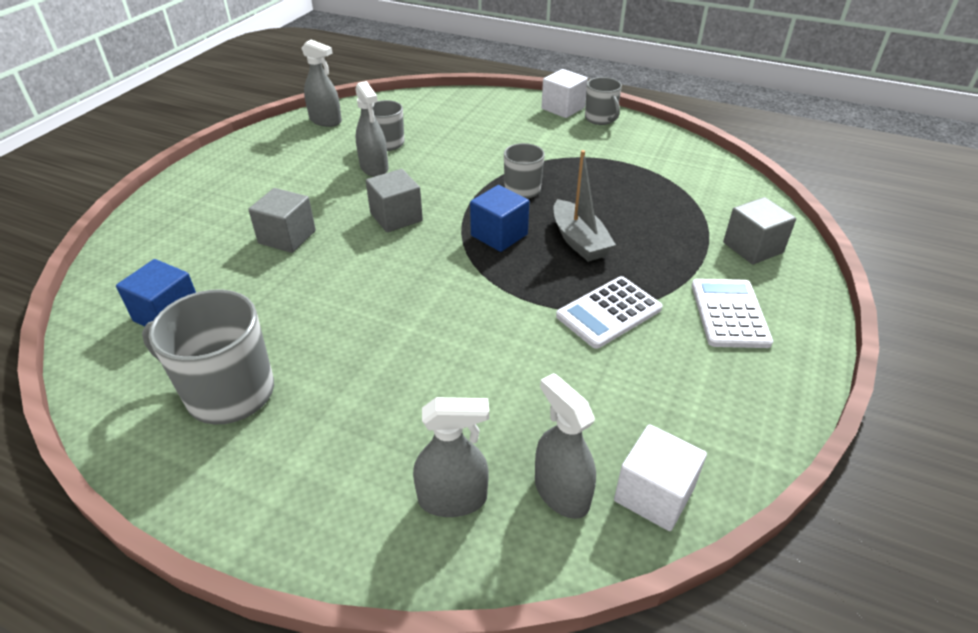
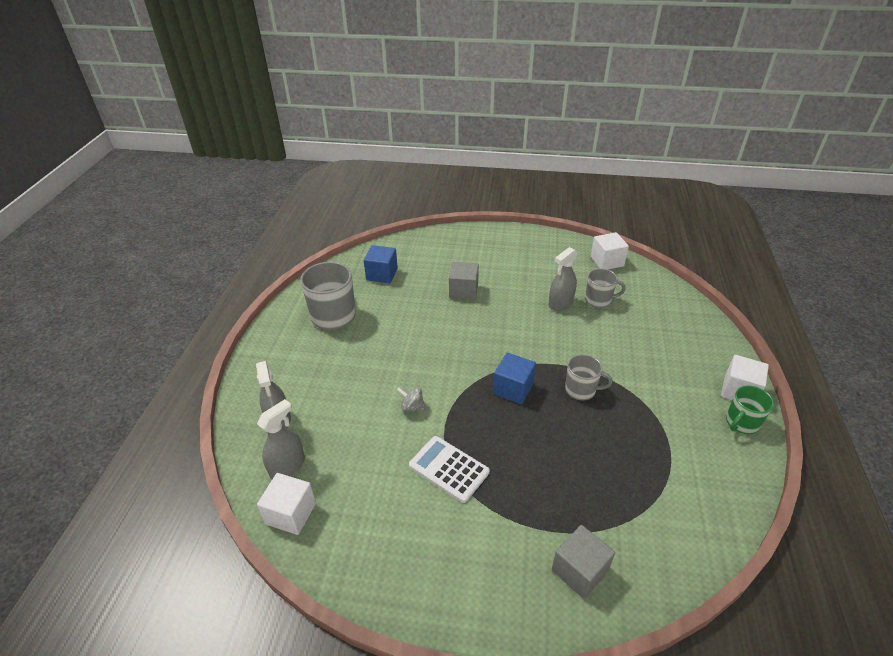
camera: 75 degrees right, 0 degrees up
grey spray bottle [301,40,342,127] -> white cube [591,232,629,270]
grey cube [366,169,423,232] -> none
grey boat [553,150,616,262] -> none
grey mug [585,77,622,125] -> green mug [726,385,774,434]
white calculator [692,279,773,348] -> none
none -> grey spinning top [397,388,426,412]

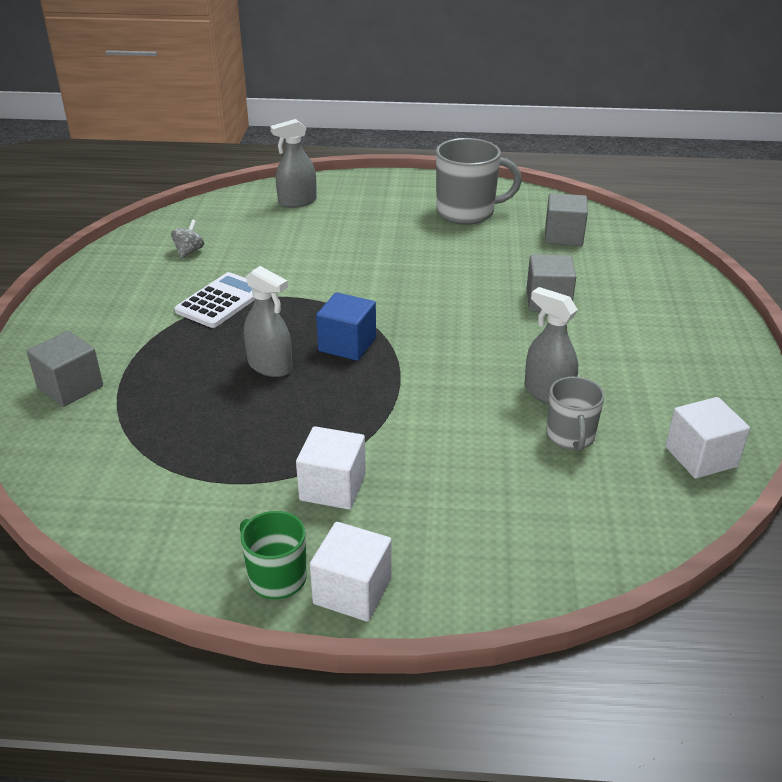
camera: 85 degrees right, 5 degrees down
grey spray bottle [257,399,305,479] -> grey spray bottle moved to [244,266,292,377]
white cube [257,473,316,535] -> white cube moved to [296,426,366,510]
blue cube [364,245,398,283] -> grey cube [545,193,588,246]
grey spinning top [397,388,426,412] -> grey spinning top moved to [171,220,204,259]
grey mug [565,354,613,400] -> none

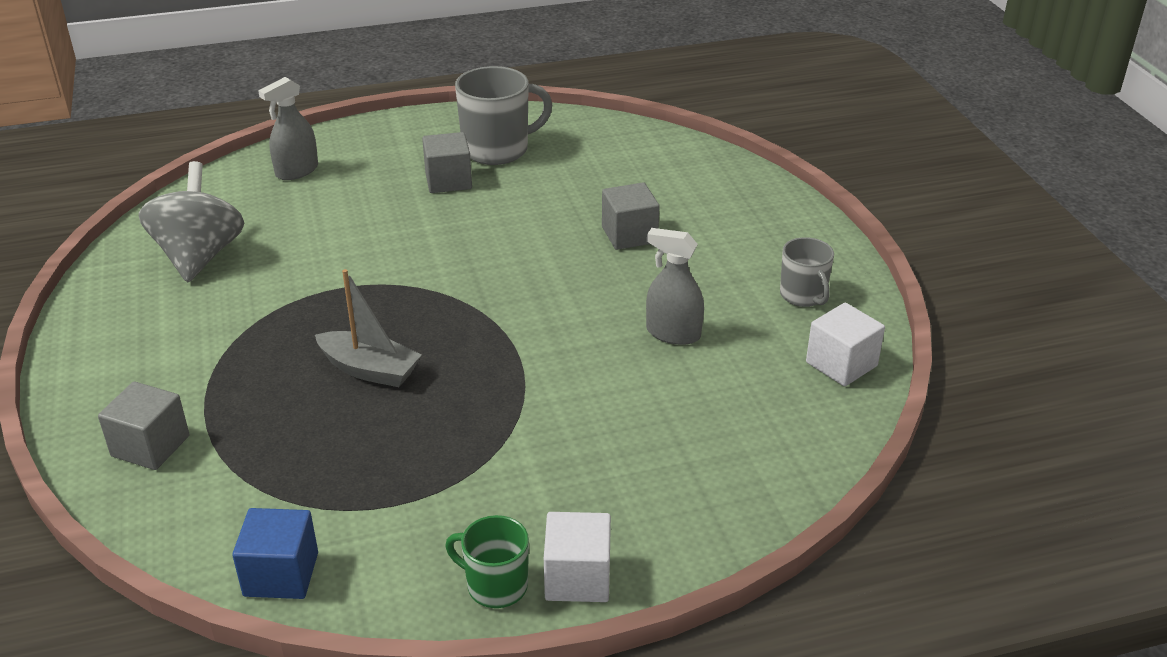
camera: 20 degrees left, 0 degrees up
grey spinning top [171,220,204,259] -> grey spinning top [139,161,244,282], size x2.44
white calculator [175,272,255,328] -> none
grey spray bottle [244,266,292,377] -> grey boat [315,269,421,387]
white cube [296,426,366,510] -> none
blue cube [316,292,376,361] -> blue cube moved to [232,508,318,599]
grey cube [545,193,588,246] -> grey cube moved to [422,132,472,193]
grey mug [546,377,605,451] -> grey mug moved to [780,237,834,307]

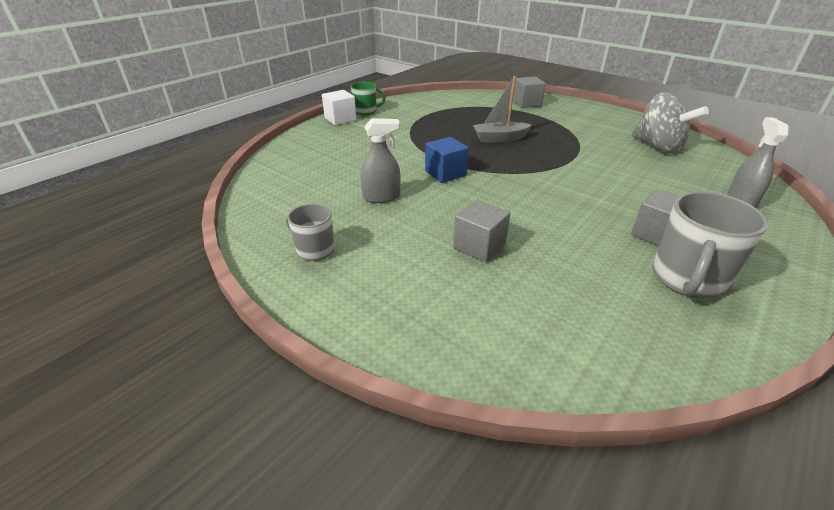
camera: 145 degrees right, 0 degrees up
blue cube [232,508,318,599] -> blue cube moved to [425,137,469,183]
white cube [806,303,885,386] -> none

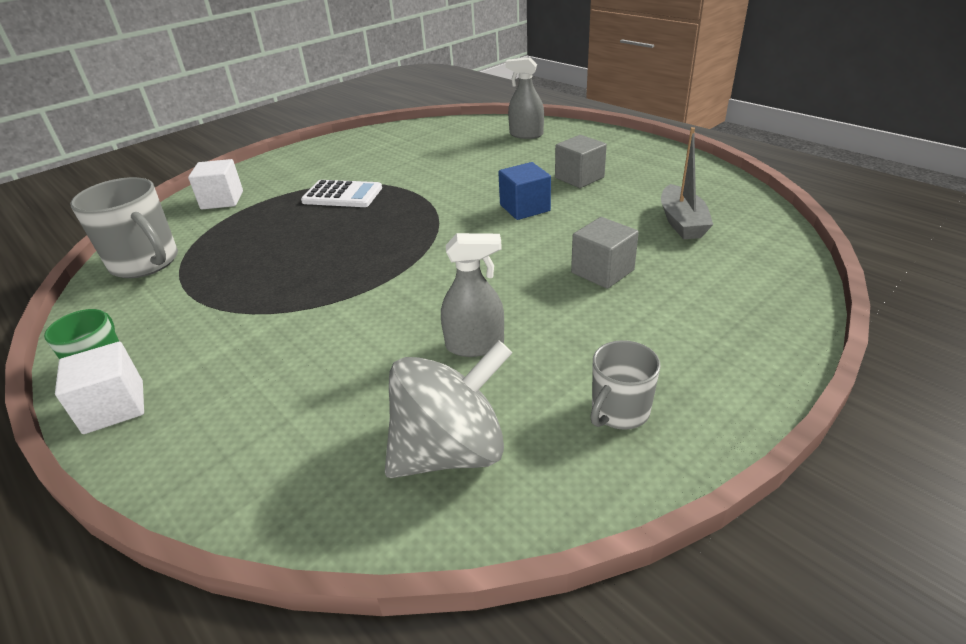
camera: 80 degrees left, 0 degrees up
grey spray bottle [360,118,400,203] -> grey spray bottle turned 90 degrees clockwise [441,233,504,357]
blue cube [425,137,469,183] -> blue cube moved to [498,162,551,220]
grey boat [473,76,532,143] -> grey boat moved to [661,127,713,239]
grey cube [513,77,546,108] -> white cube [188,159,243,209]
grey spinning top [632,93,709,153] -> grey spinning top moved to [385,340,512,478]
grey mug [652,192,768,298] -> grey mug moved to [70,177,178,278]
none -> white calculator [301,180,382,207]

